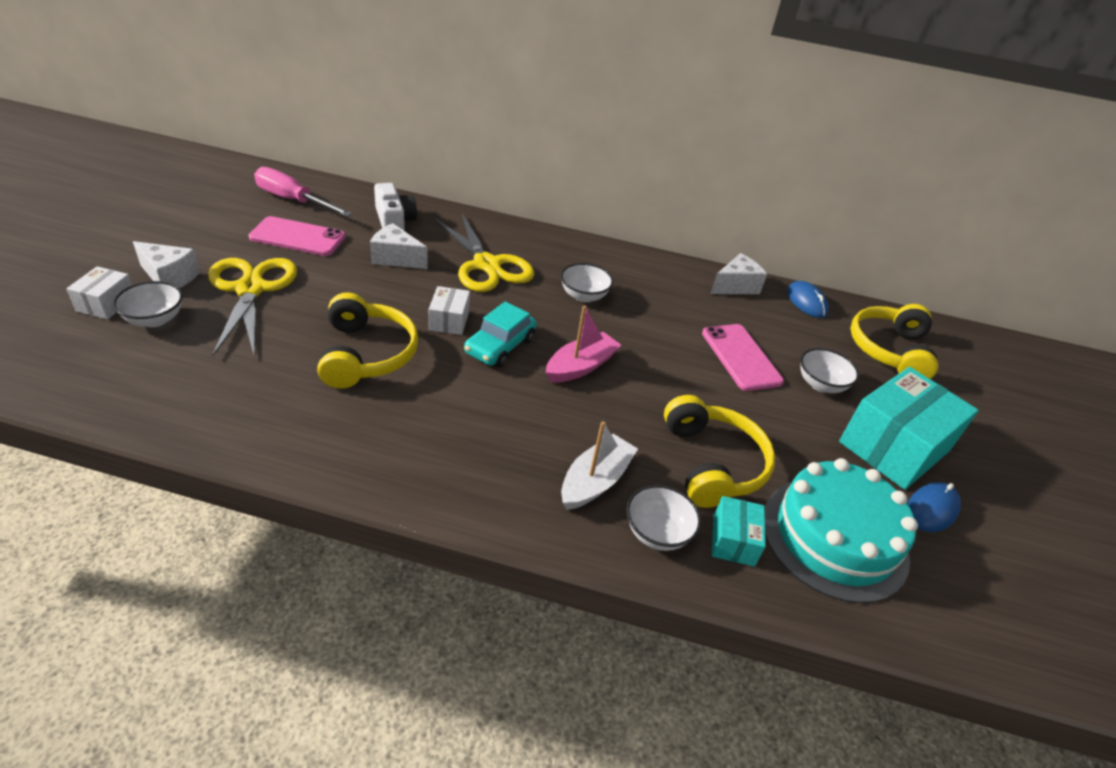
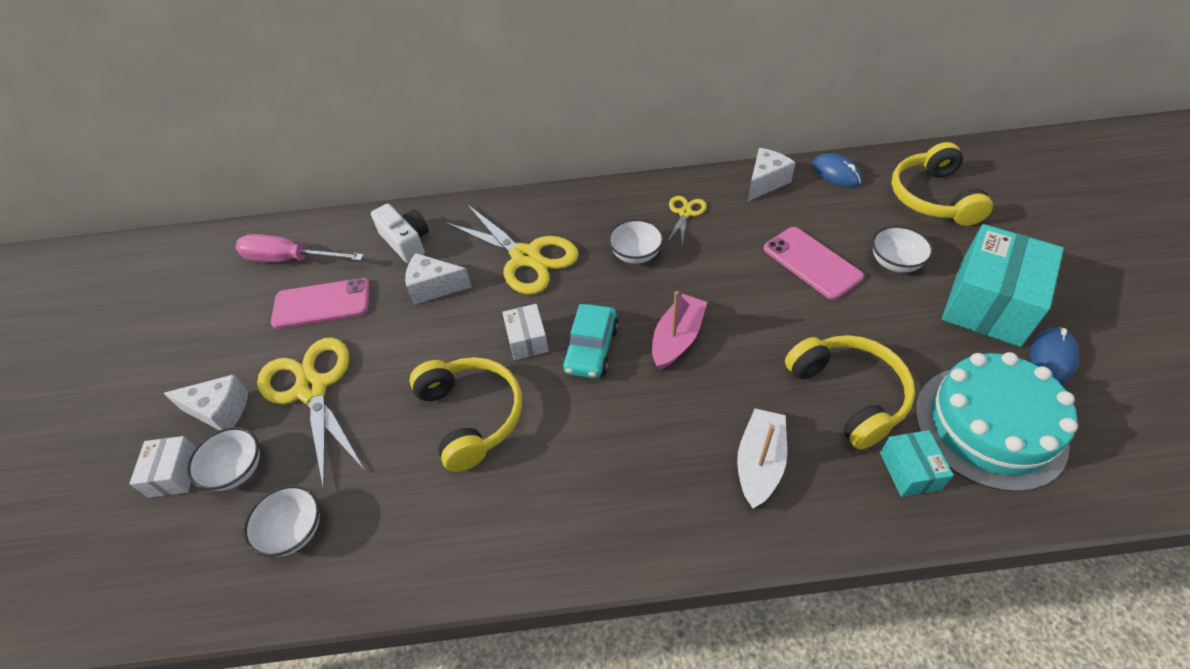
camera: 10 degrees left, 10 degrees up
white bowl [626,485,701,551] -> white bowl moved to [244,485,320,557]
none -> yellow scissors [666,196,707,246]

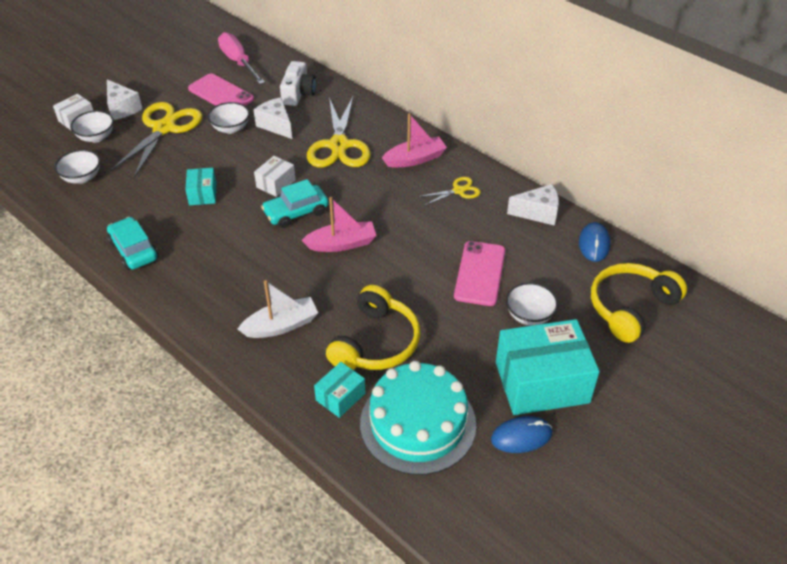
camera: 45 degrees right, 5 degrees down
yellow headphones [409,357,522,472] -> turquoise box [185,168,216,205]
white bowl [608,219,664,264] -> white bowl moved to [208,102,250,134]
none -> turquoise car [107,217,159,270]
none -> pink boat [382,113,447,168]

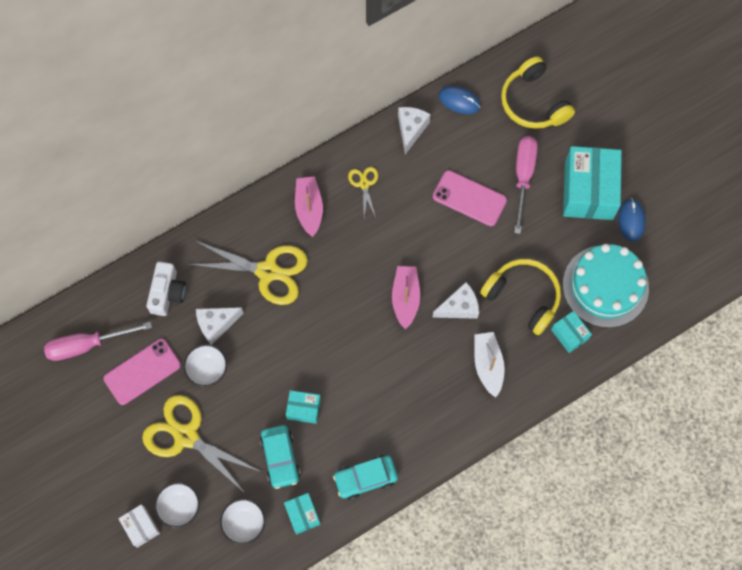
camera: 75 degrees left, 25 degrees up
white cheese [107,80,142,120] -> white cheese moved to [432,282,479,319]
white box [254,156,296,197] -> none
turquoise car [261,179,329,228] -> turquoise car moved to [260,425,300,489]
white camera [280,61,316,106] -> white camera turned 75 degrees clockwise [146,261,186,316]
white bowl [506,283,558,326] -> pink screwdriver [514,136,538,234]
none -> turquoise box [284,493,321,535]

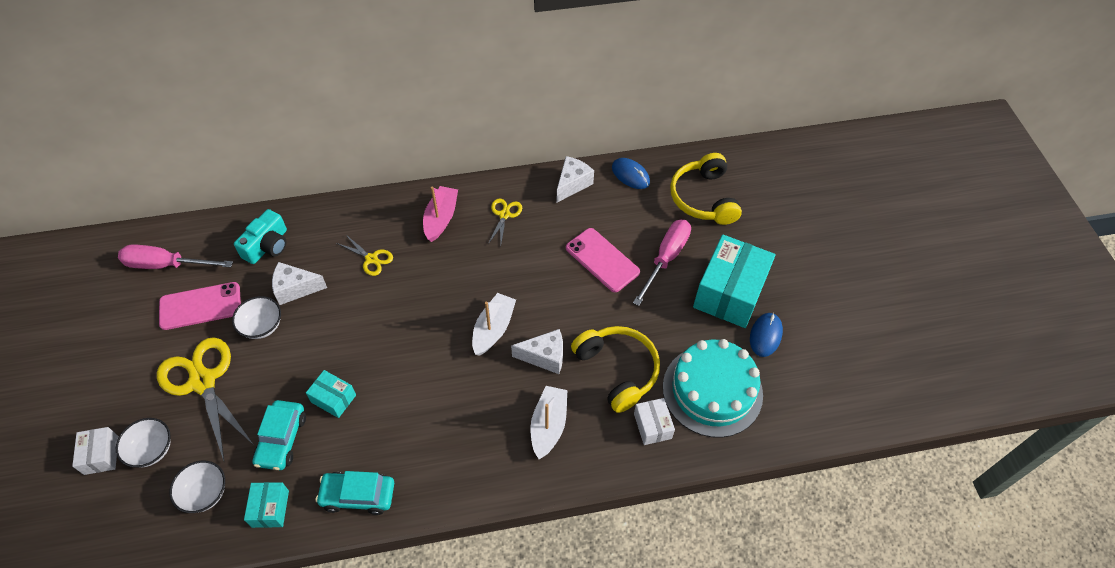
camera: 20 degrees right, 15 degrees down
white camera [146,261,186,316] -> turquoise camera [234,209,287,264]
yellow scissors [187,240,308,305] -> yellow scissors [336,234,393,276], size x0.49
pink boat [392,266,420,329] -> white boat [472,293,516,356]
turquoise box [551,311,592,353] -> white box [634,398,675,445]

